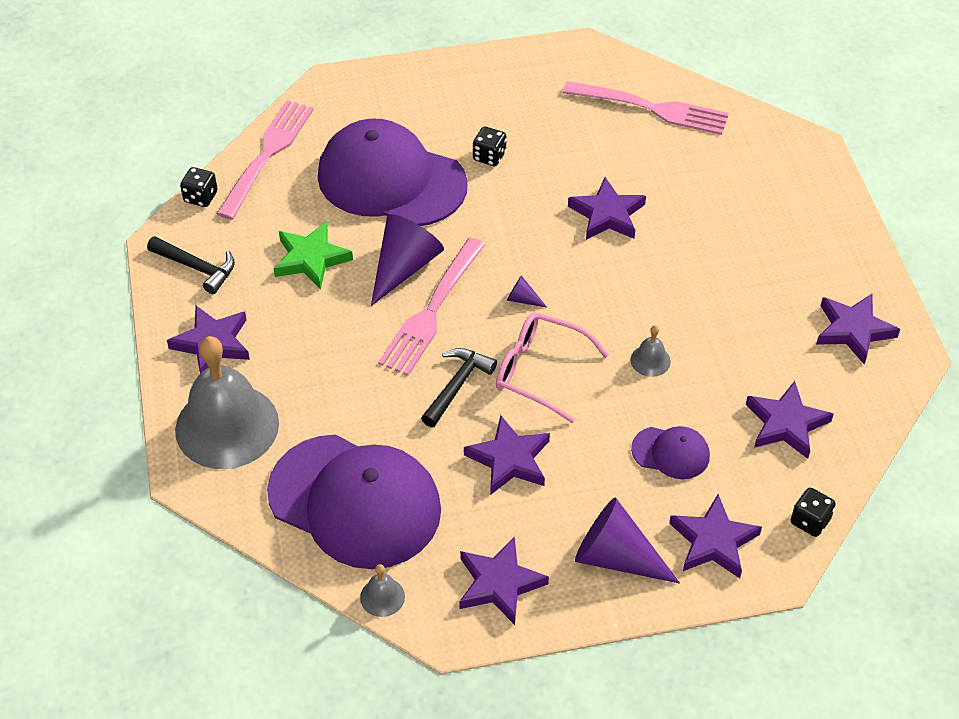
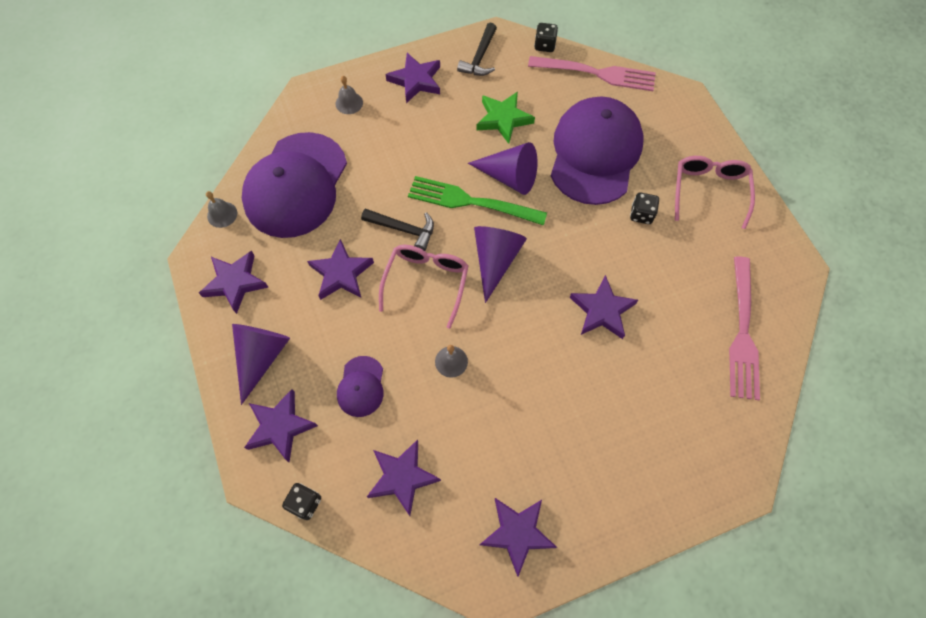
camera: 80 degrees right, 15 degrees up
grey bell [175,336,279,469] -> grey bell [336,76,363,114], size x0.40
pink fork [378,238,485,376] -> green fork [408,176,547,226]
purple cone [507,275,547,307] -> purple cone [474,226,527,303], size x2.28
none -> pink glasses [675,156,755,229]

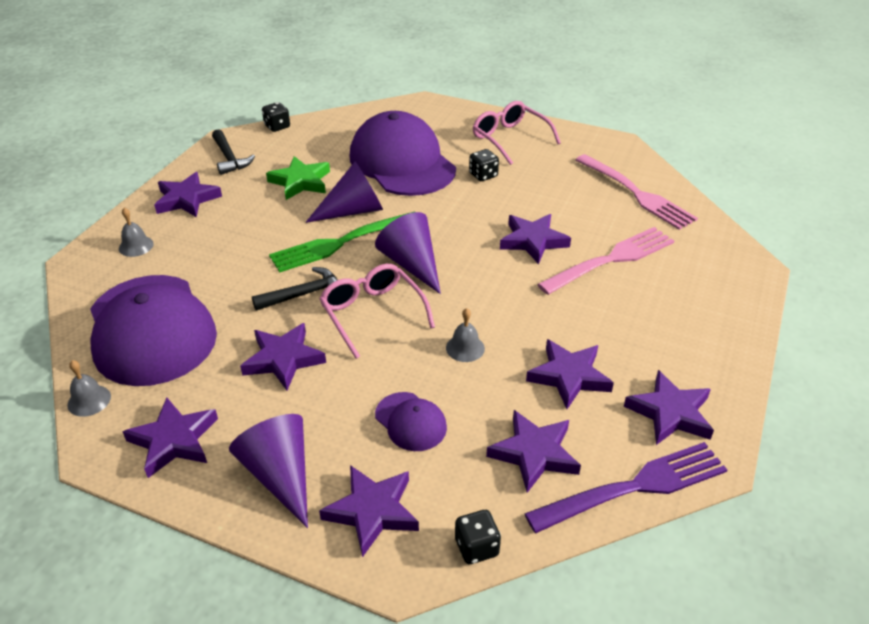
camera: 45 degrees left, 25 degrees down
pink fork [528,56,656,91] -> pink fork moved to [537,227,674,295]
none -> purple fork [525,442,727,533]
none -> purple star [526,339,614,409]

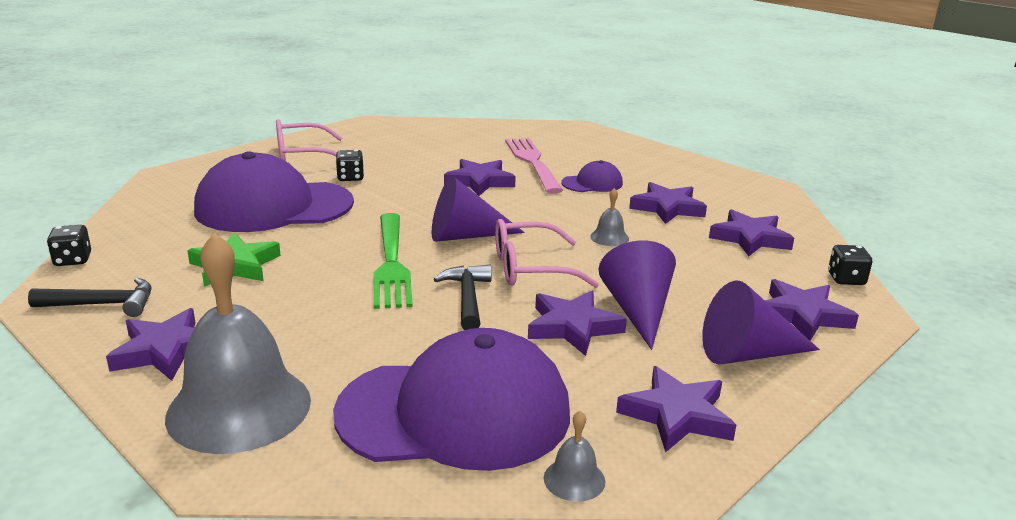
camera: 70 degrees left, 15 degrees down
grey bell [119,208,154,257] -> grey bell [165,233,311,454], size x2.49
purple cone [306,162,383,223] -> purple cone moved to [598,241,676,350]
purple cap [375,392,447,451] -> purple cap moved to [562,160,623,192]
purple fork [525,442,727,533] -> none
pink fork [576,154,698,230] -> none
purple star [624,370,714,445] -> none

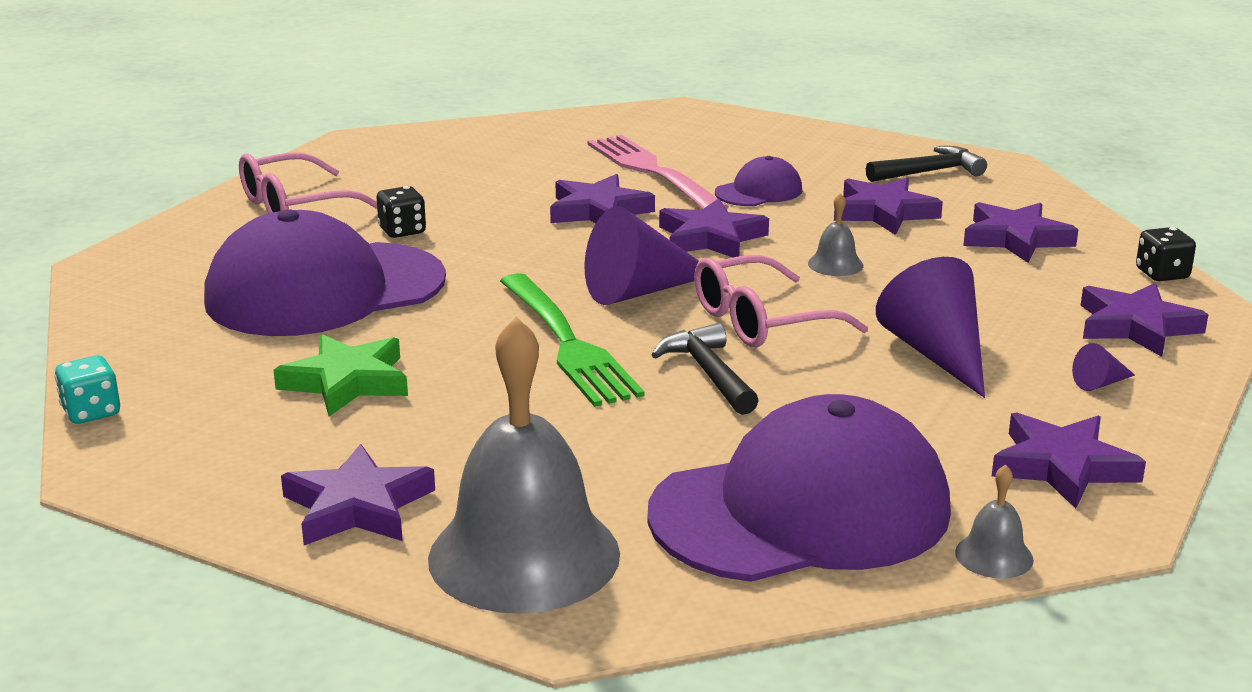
camera: 15 degrees left, 0 degrees up
black hammer [28,278,152,317] -> black hammer moved to [866,146,987,182]
black dice [47,225,91,266] -> turquoise dice [54,356,120,424]
purple star [528,291,627,356] -> purple star moved to [659,198,769,258]
purple cone [702,281,820,364] -> purple cone [1072,343,1135,391], size x0.44

